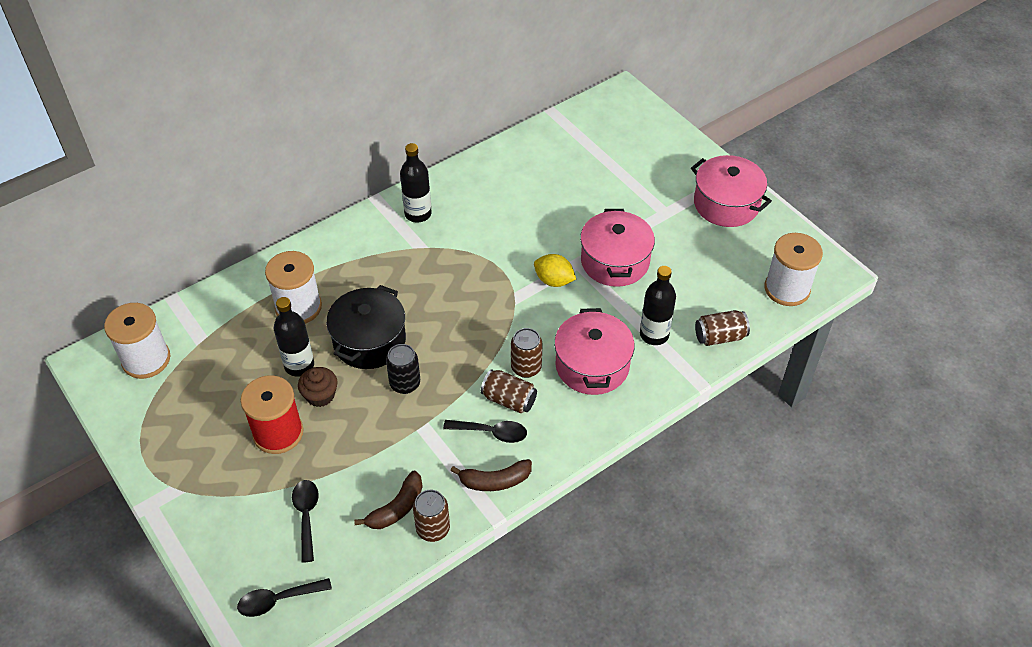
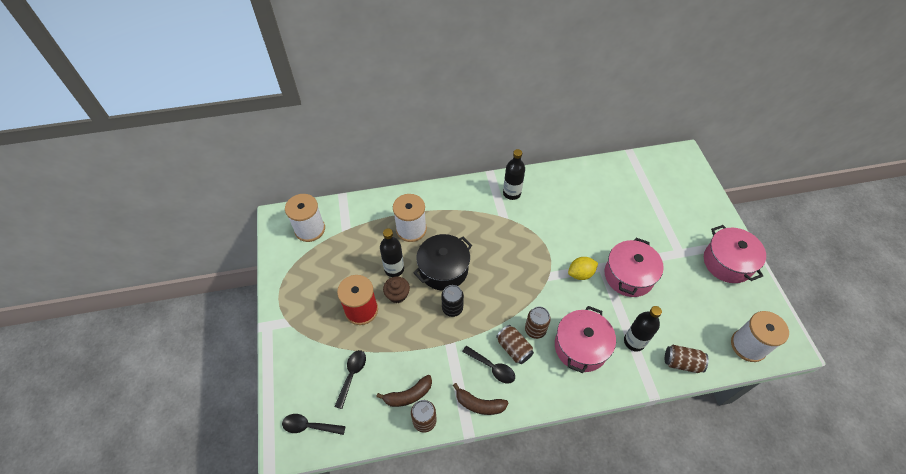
camera: 25 degrees right, 5 degrees up
yellow lemon [534,254,576,287] -> yellow lemon turned 75 degrees counterclockwise [568,257,598,280]

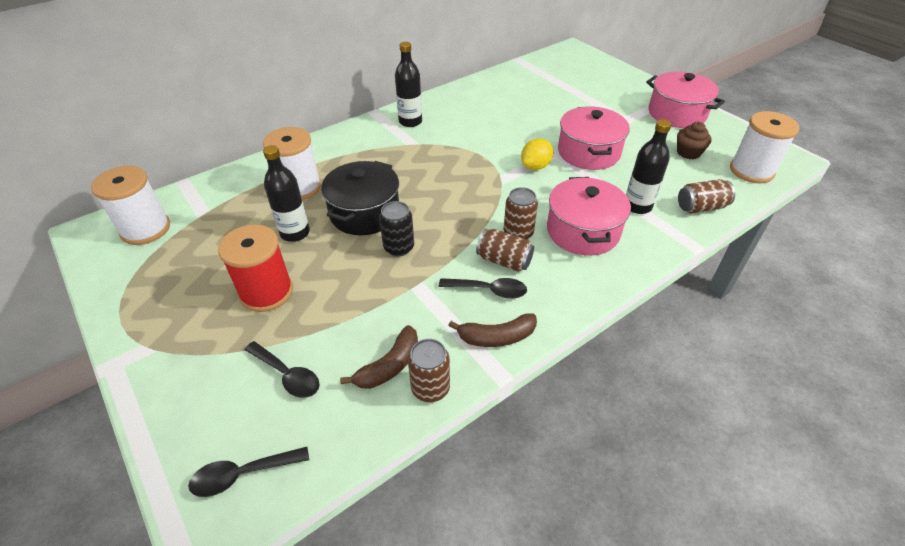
camera: 25 degrees left, 10 degrees down
black spoon [335,350,366,409] -> black spoon turned 135 degrees clockwise [245,341,320,398]
brown cupcake [383,277,410,303] -> brown cupcake moved to [677,122,712,159]

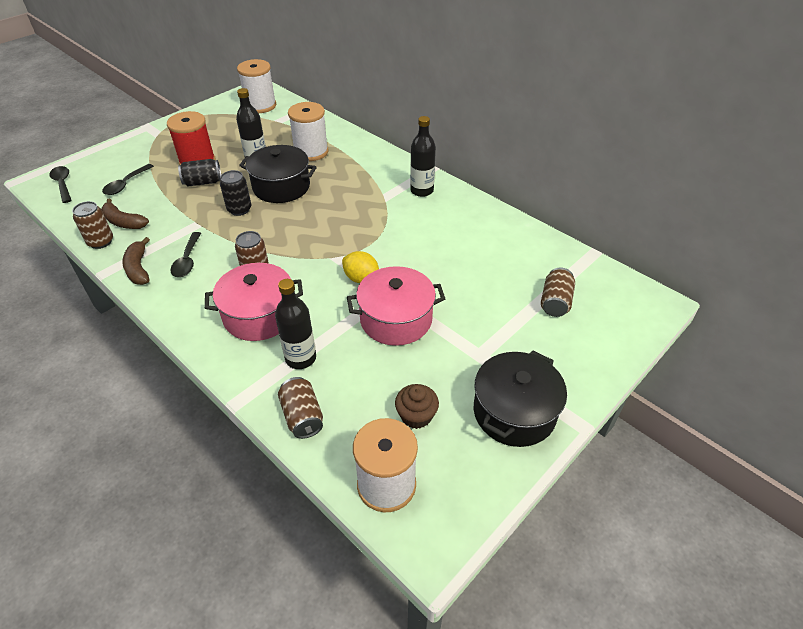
camera: 80 degrees right, 0 degrees up
brown can [476,229,534,272] -> brown can moved to [541,268,575,317]
pink pot [646,71,725,128] -> black pot [474,351,567,447]
none -> black can [178,159,221,187]

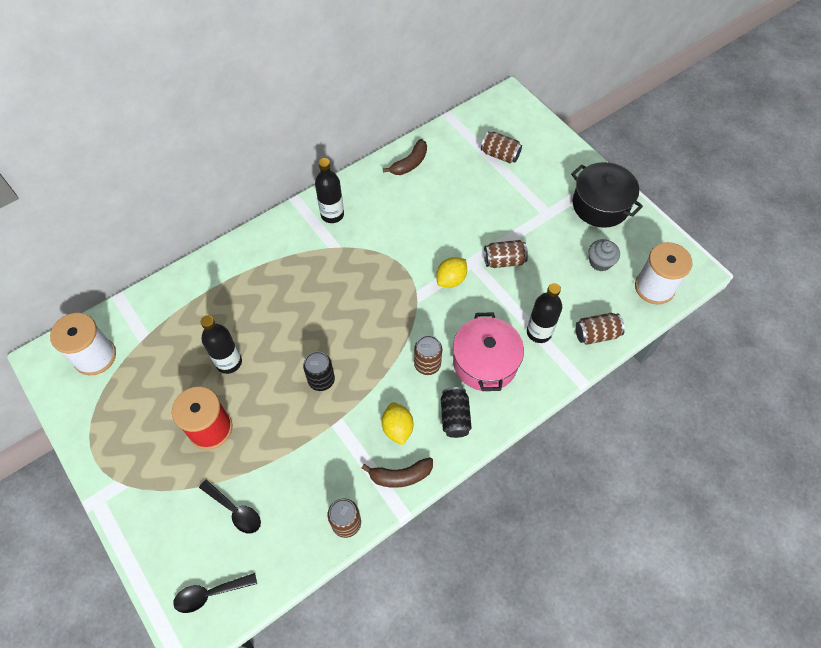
camera: 80 degrees left, 15 degrees up
brown banana [101,199,149,229] -> brown banana moved to [383,139,427,175]
black spoon [170,232,201,277] -> yellow lemon [382,402,413,445]
black can [178,159,221,187] -> black can moved to [441,387,472,438]
black pot [239,145,317,203] -> none
white spool [288,102,329,161] -> none
pink pot [347,266,445,346] -> brown can [484,240,528,268]
brown cupcake [395,384,439,429] -> grey cupcake [588,239,620,271]

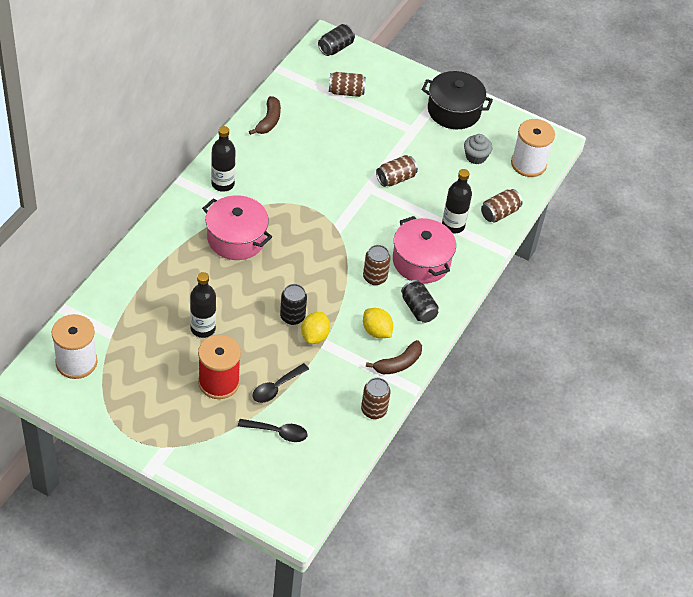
camera: 30 degrees left, 10 degrees down
black spoon [173,573,257,613] -> black spoon moved to [252,363,309,403]
yellow lemon [436,257,467,288] -> yellow lemon moved to [301,312,330,344]
none -> pink pot [202,195,272,260]
none -> black can [318,24,355,56]

